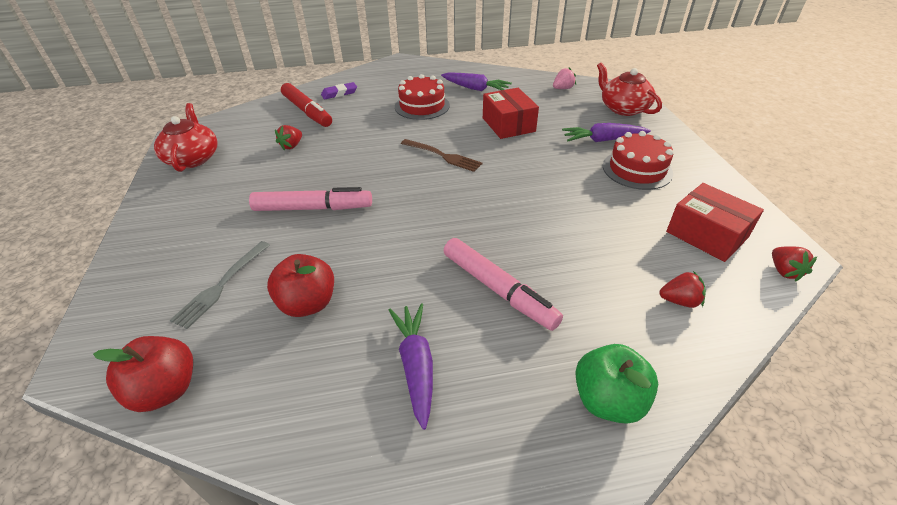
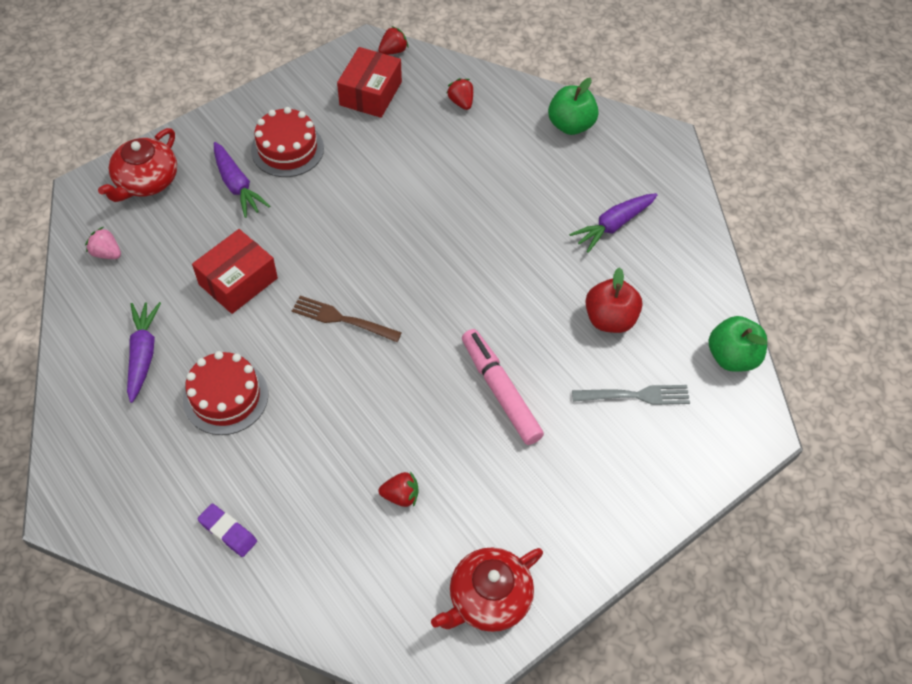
camera: 120 degrees left, 15 degrees up
red apple [93,336,193,412] -> green apple [709,316,767,372]
red marker [281,83,332,127] -> none
brown fork [401,139,482,172] -> brown fork turned 75 degrees counterclockwise [292,296,402,342]
pink marker [444,238,563,331] -> none

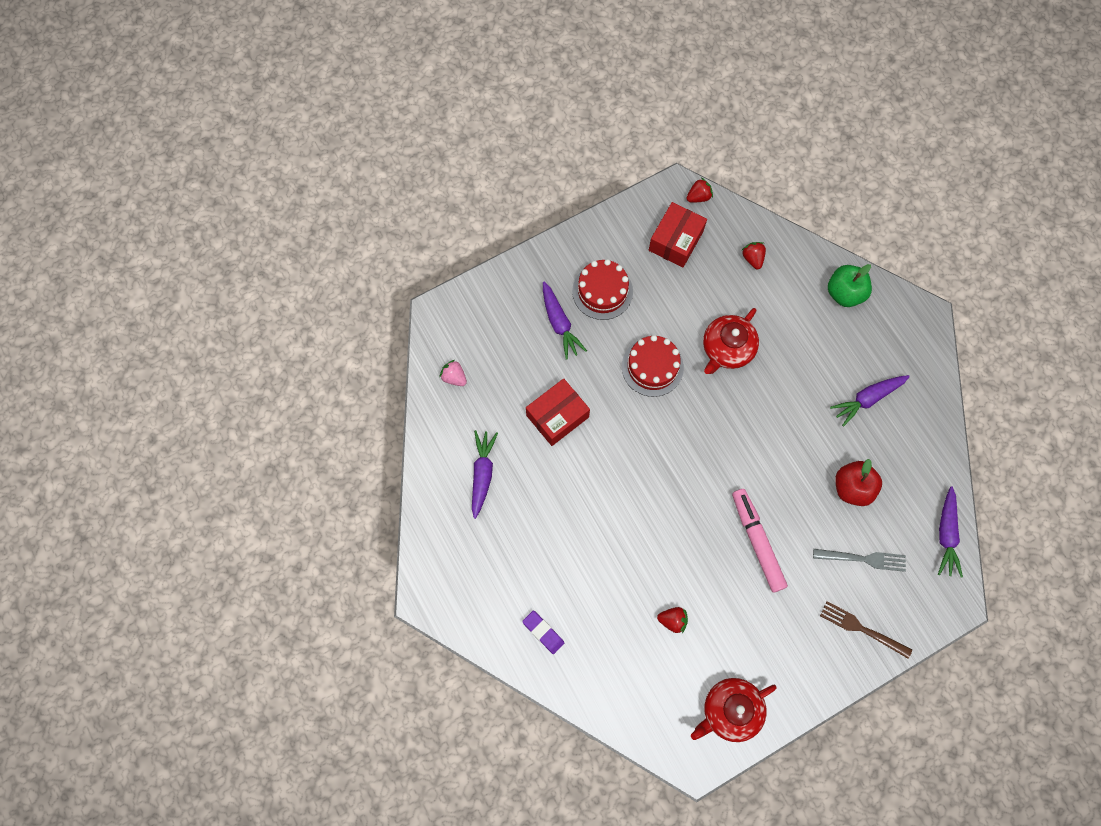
camera: 10 degrees right, 15 degrees up
red teapot [98,128,177,202] -> red teapot moved to [703,308,759,374]
red cake [183,351,268,435] -> red cake moved to [622,335,684,397]
brown fork [292,296,402,342] -> brown fork moved to [820,601,912,659]
green apple [709,316,767,372] -> purple carrot [938,486,963,578]

